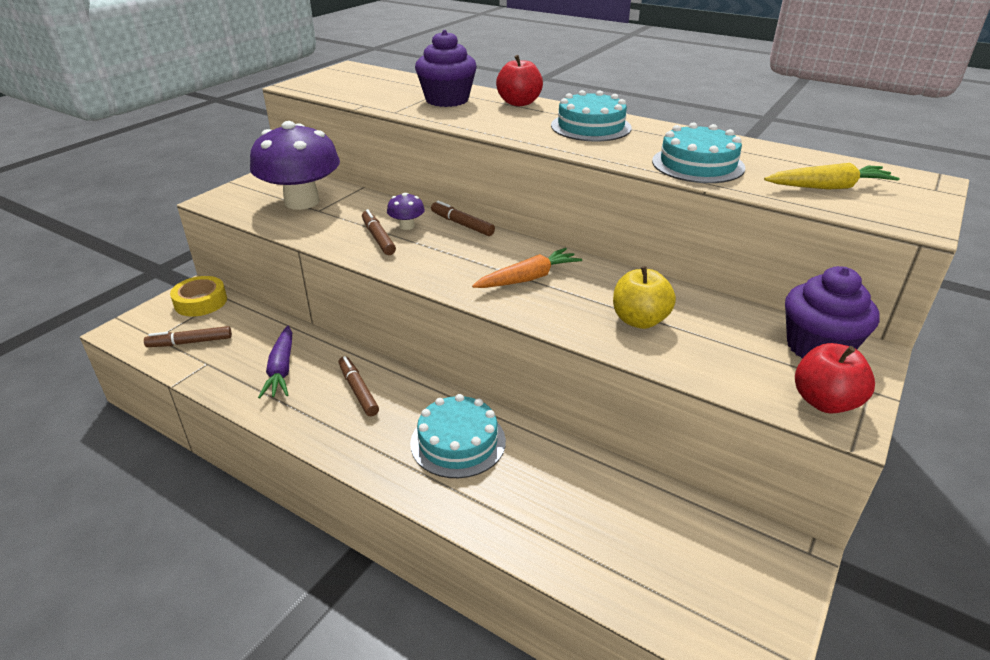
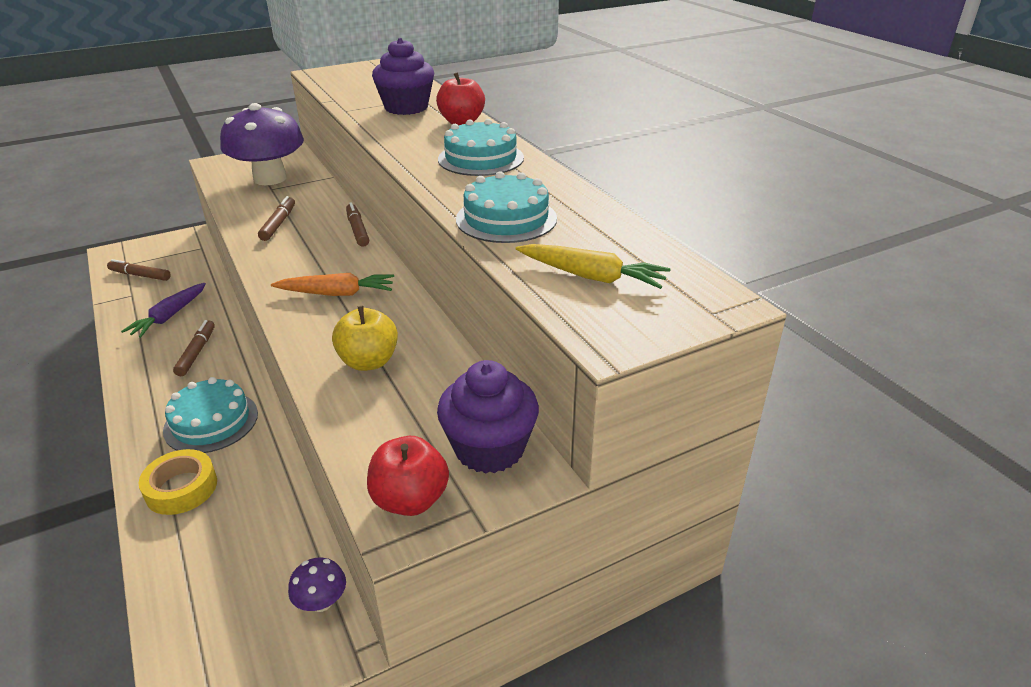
camera: 30 degrees right, 0 degrees up
yellow tape [170,276,227,316] -> yellow tape moved to [138,449,217,515]
purple mushroom [387,193,425,230] -> purple mushroom moved to [288,558,346,612]

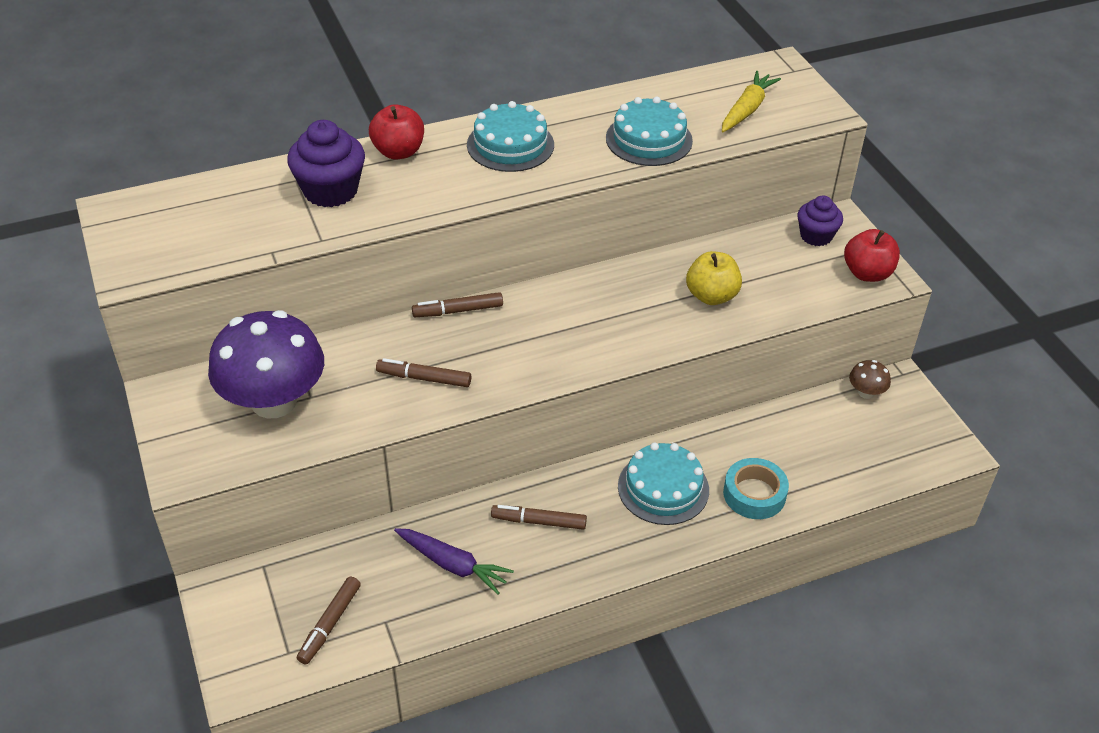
camera: 85 degrees left, 10 degrees up
yellow tape [138,449,217,515] -> turquoise tape [723,458,789,519]
orange carrot [271,273,394,296] -> none
purple mushroom [288,558,346,612] -> brown mushroom [849,360,891,399]
purple cupcake [437,360,539,474] -> purple cupcake [798,195,843,246], size x0.65

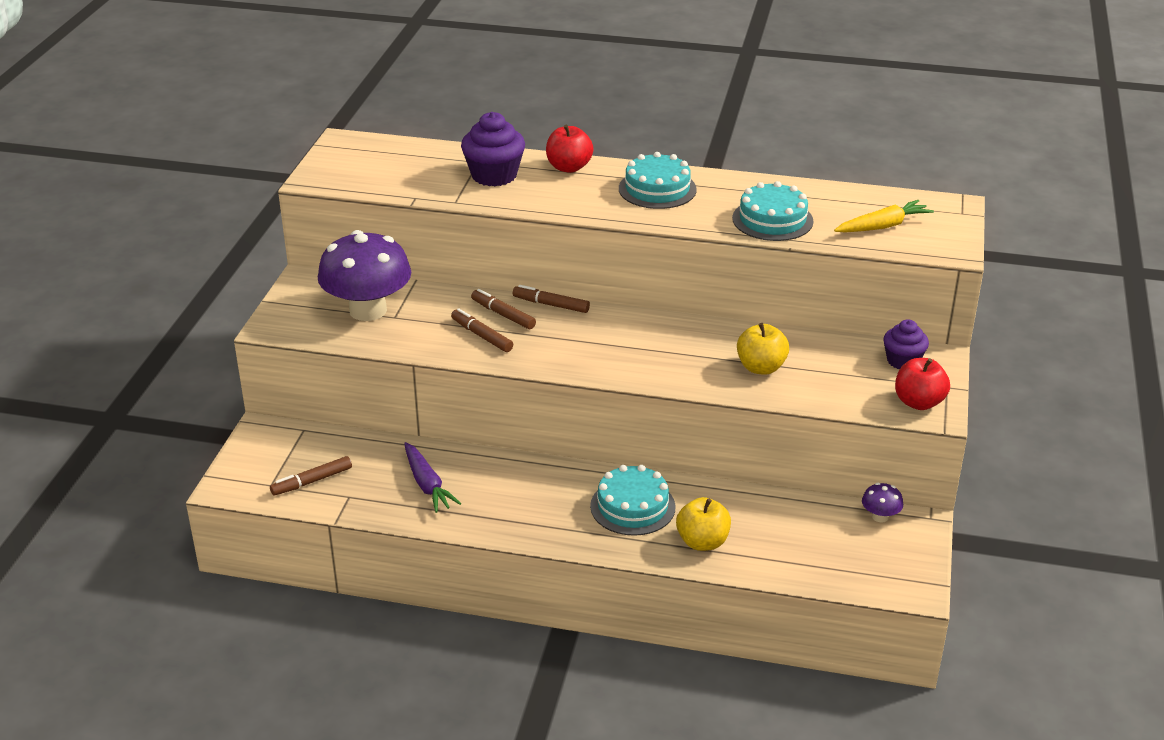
camera: 35 degrees right, 10 degrees down
brown marker [491,505,587,530] -> brown marker moved to [471,289,536,329]
turquoise tape [723,458,789,519] -> yellow apple [676,497,731,551]
brown mushroom [849,360,891,399] -> purple mushroom [862,483,903,523]

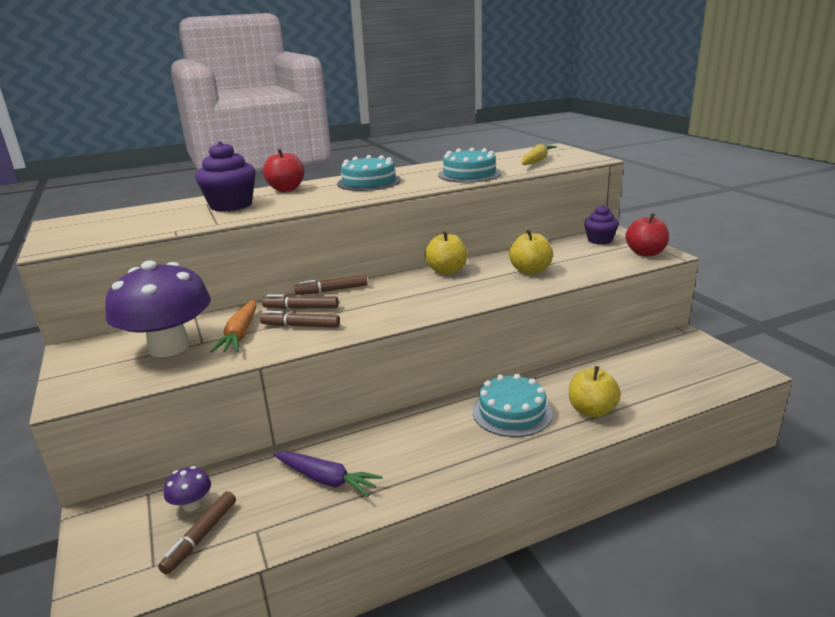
camera: 35 degrees left, 10 degrees down
purple mushroom [862,483,903,523] -> purple mushroom moved to [164,466,211,512]
none -> orange carrot [210,300,257,353]
none -> yellow apple [425,231,467,275]

